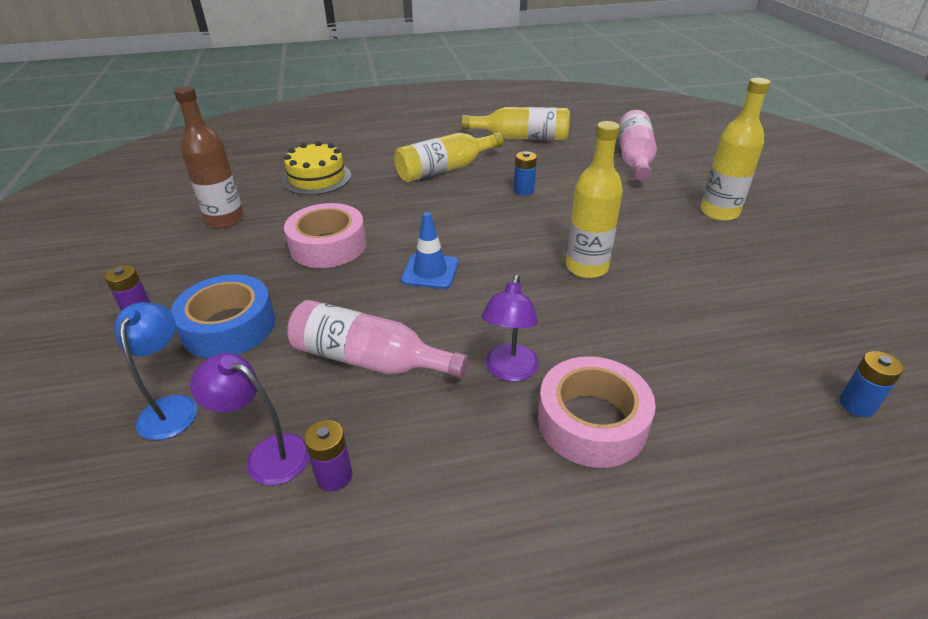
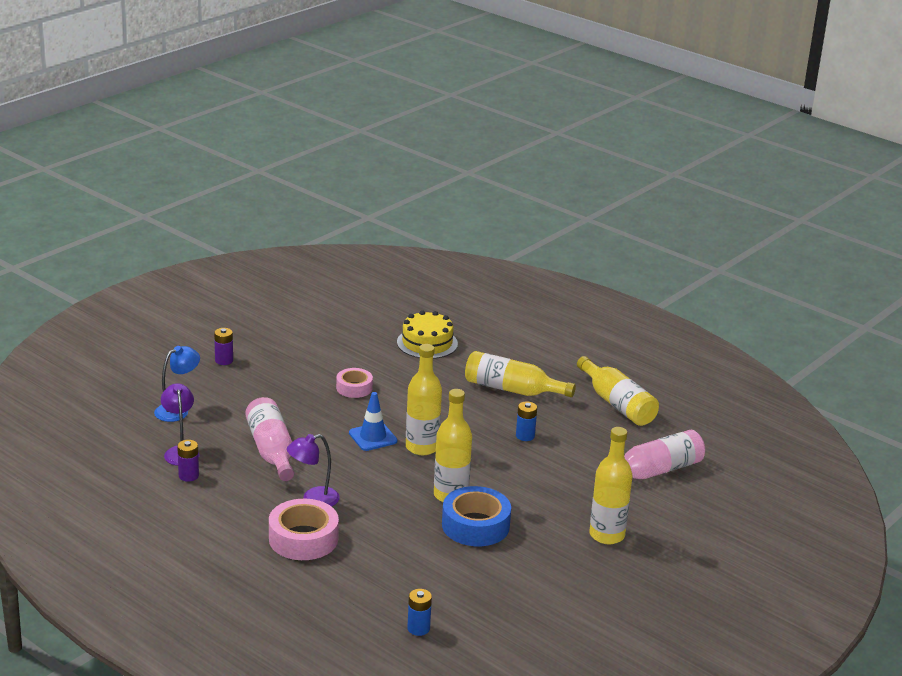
camera: 50 degrees right, 10 degrees down
blue tape [171,274,275,358] -> blue tape moved to [442,486,511,546]
brown bottle [174,86,244,228] -> none
pink tape [284,203,366,268] -> pink tape [336,368,373,398], size x0.60
none -> yellow bottle [406,344,442,455]

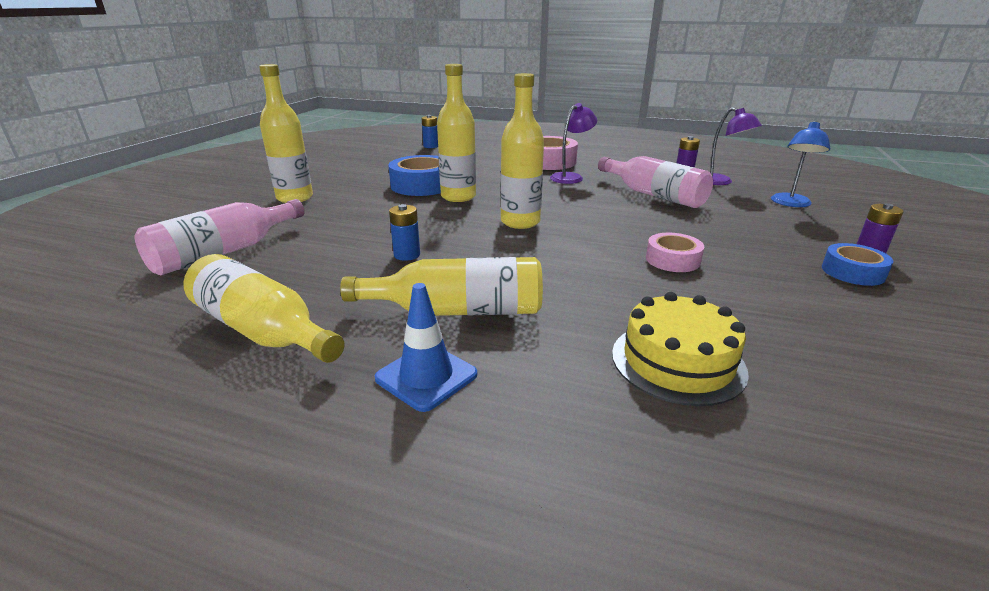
camera: 160 degrees right, 0 degrees up
blue traffic cone [349,392,397,451] -> blue traffic cone moved to [375,283,477,412]
none -> blue tape [822,243,893,286]

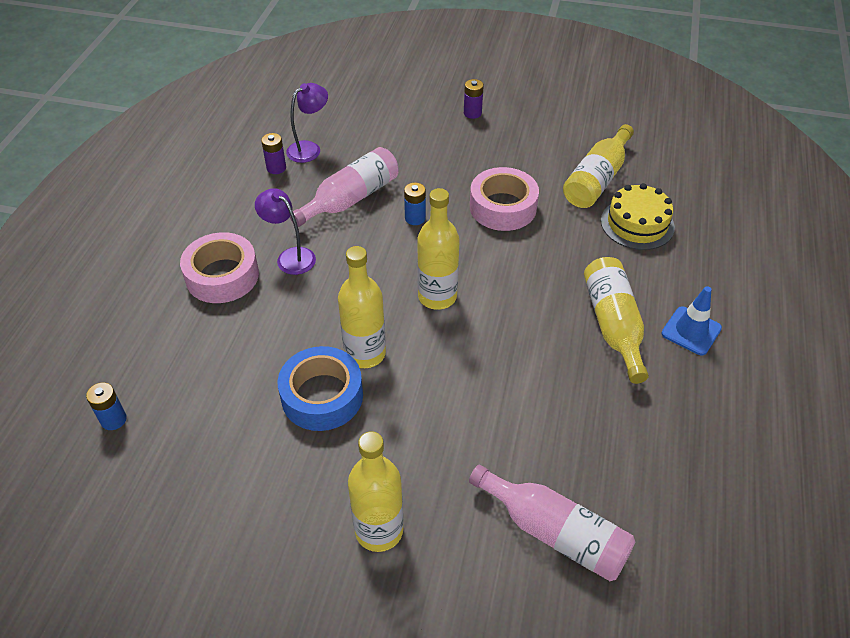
camera: 95 degrees left, 20 degrees up
yellow bottle [183,254,345,363] -> yellow bottle moved to [563,124,634,208]
blue battery [389,204,420,261] -> blue battery moved to [404,182,426,225]
pink tape [646,233,704,272] -> pink tape [470,167,539,231], size x1.66
blue lamp [771,121,830,207] -> none
blue tape [822,243,893,286] -> none

